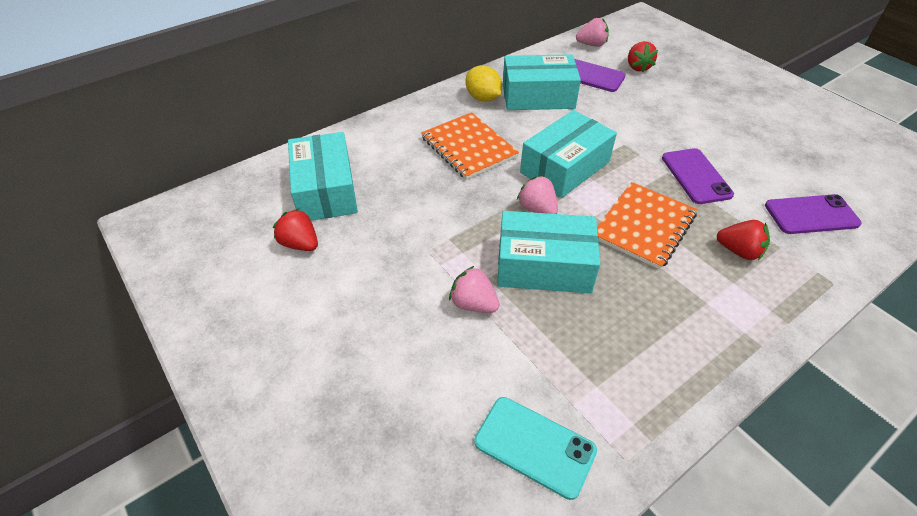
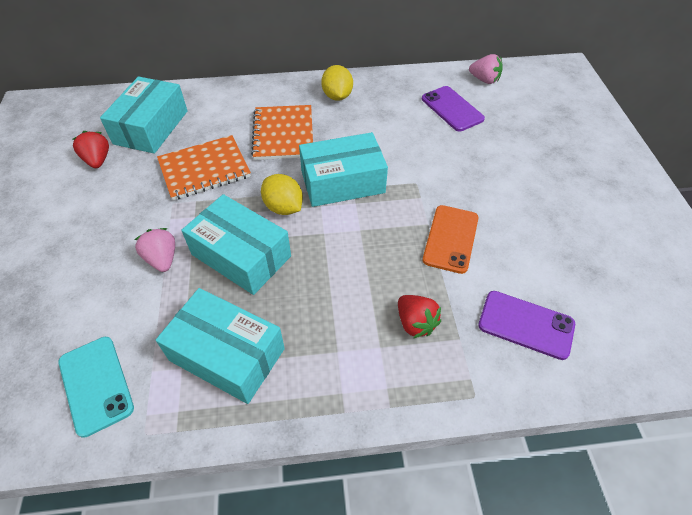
camera: 30 degrees right, 5 degrees up
turquoise box [503,54,581,110] -> turquoise box moved to [156,288,285,404]
pink strawberry [517,176,558,214] -> yellow lemon [261,174,303,215]
orange notebook [597,182,698,269] -> orange notebook moved to [157,135,251,200]
red strawberry [628,41,658,73] -> none
purple phone [662,148,734,204] -> orange phone [423,205,478,274]

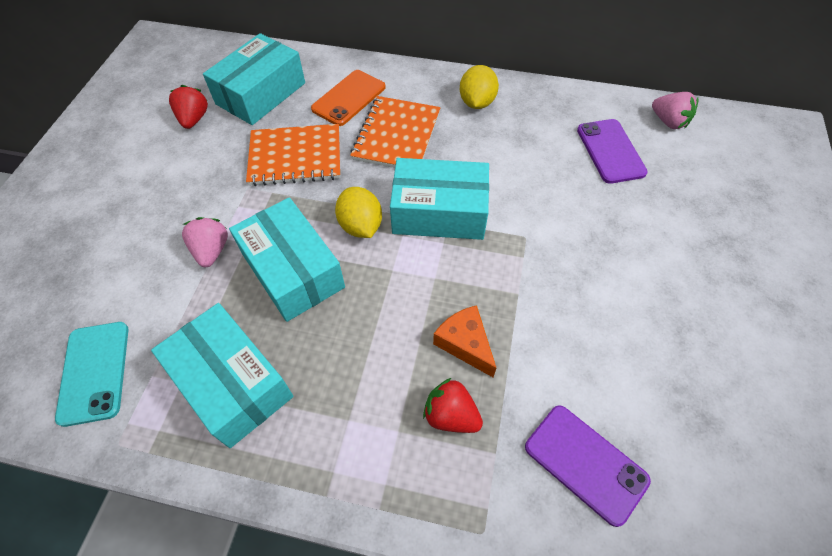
camera: 20 degrees right, 5 degrees up
red strawberry [398,295,441,338] -> red strawberry turned 135 degrees clockwise [423,378,483,433]
orange phone [423,205,478,274] -> orange phone moved to [311,70,385,126]
none -> orange cheese [433,305,496,377]

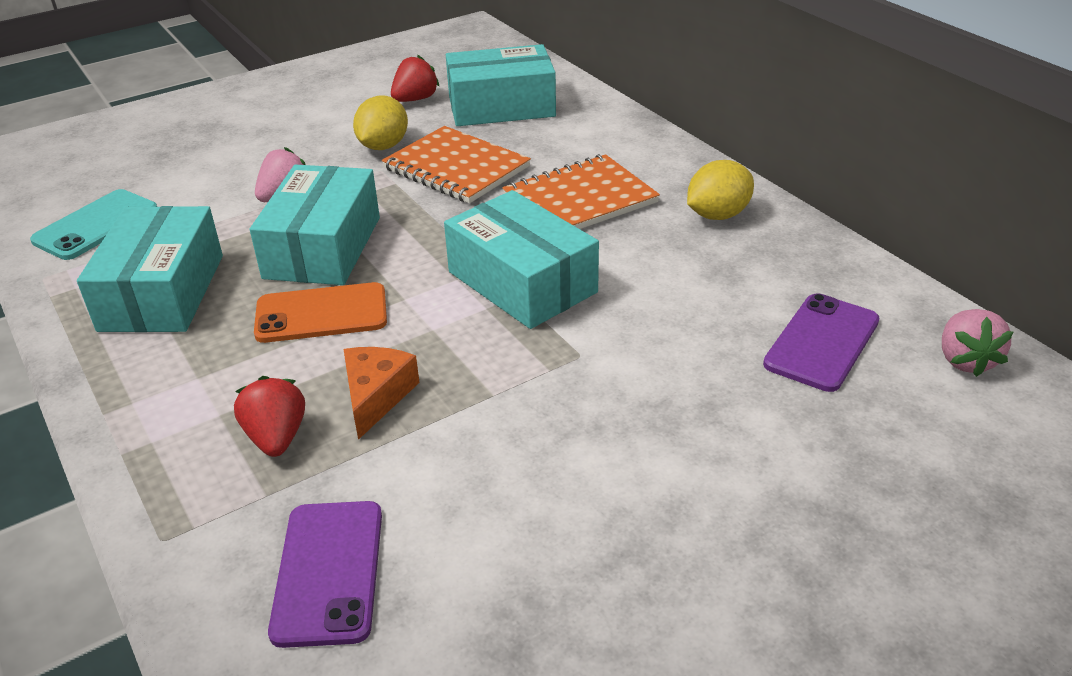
camera: 45 degrees right, 20 degrees down
orange phone [311,70,385,126] -> orange phone moved to [254,282,387,343]
yellow lemon [335,187,382,238] -> yellow lemon moved to [353,96,408,150]

